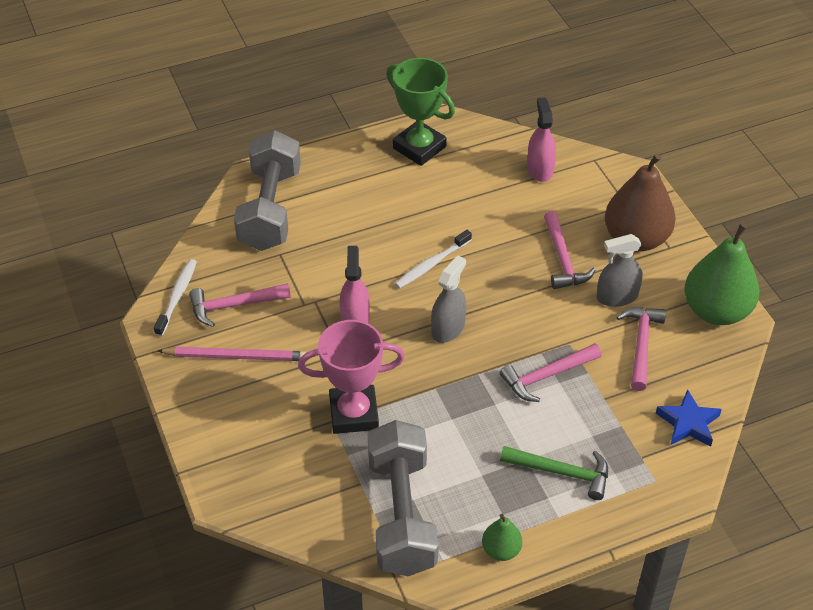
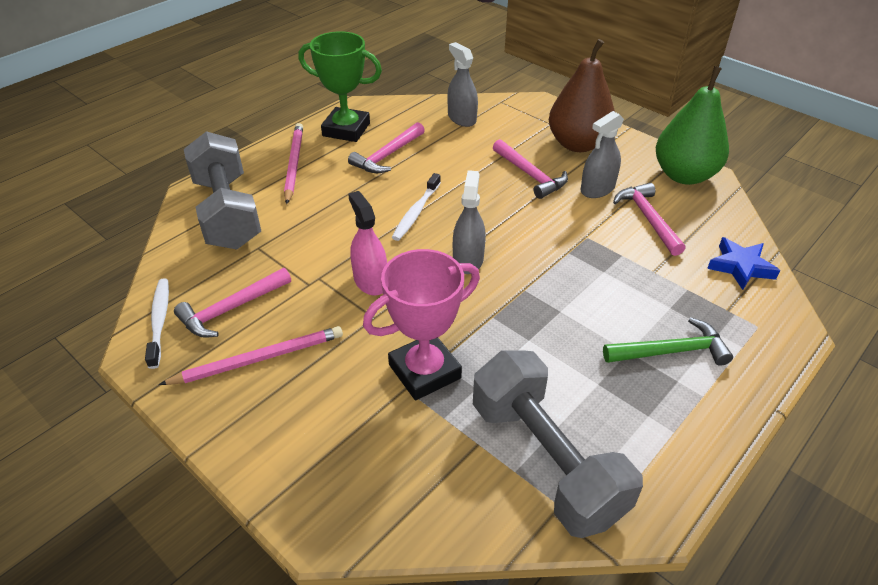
camera: 25 degrees left, 5 degrees down
green pear [482,514,522,561] -> none
pink hammer [500,343,602,402] -> pink hammer moved to [348,122,425,173]
pink spray bottle [527,97,556,182] -> grey spray bottle [448,42,478,127]
none -> pink pencil [284,123,303,204]

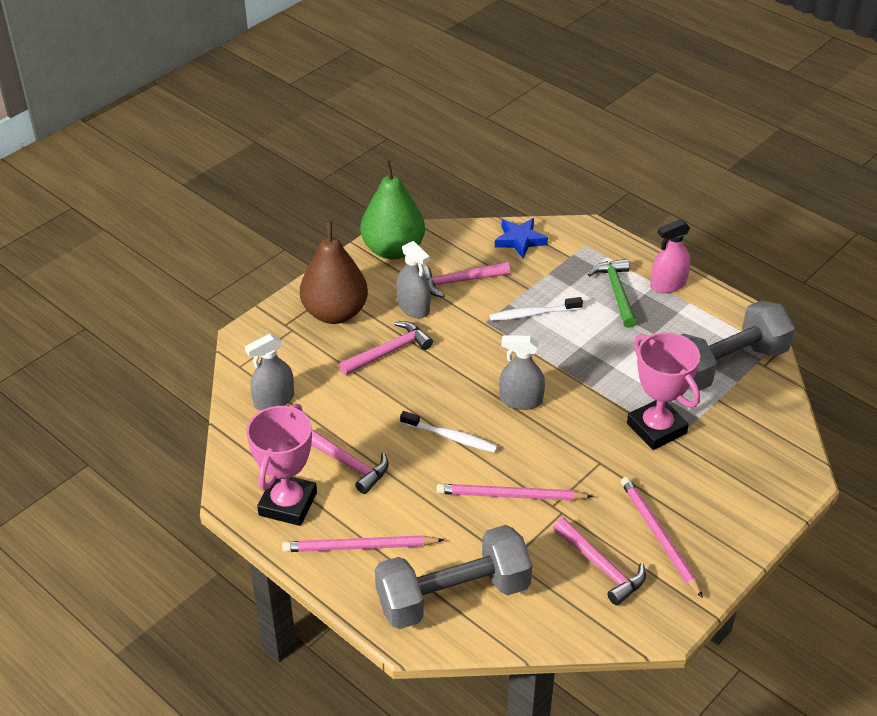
camera: 90 degrees left, 0 degrees up
white toothbrush [145,278,169,369] -> white toothbrush moved to [489,297,583,321]
green trophy [298,31,382,142] -> pink trophy [246,403,317,526]
pink spray bottle [348,191,387,296] -> pink spray bottle moved to [650,219,691,293]
none -> pink pencil [437,484,593,501]

